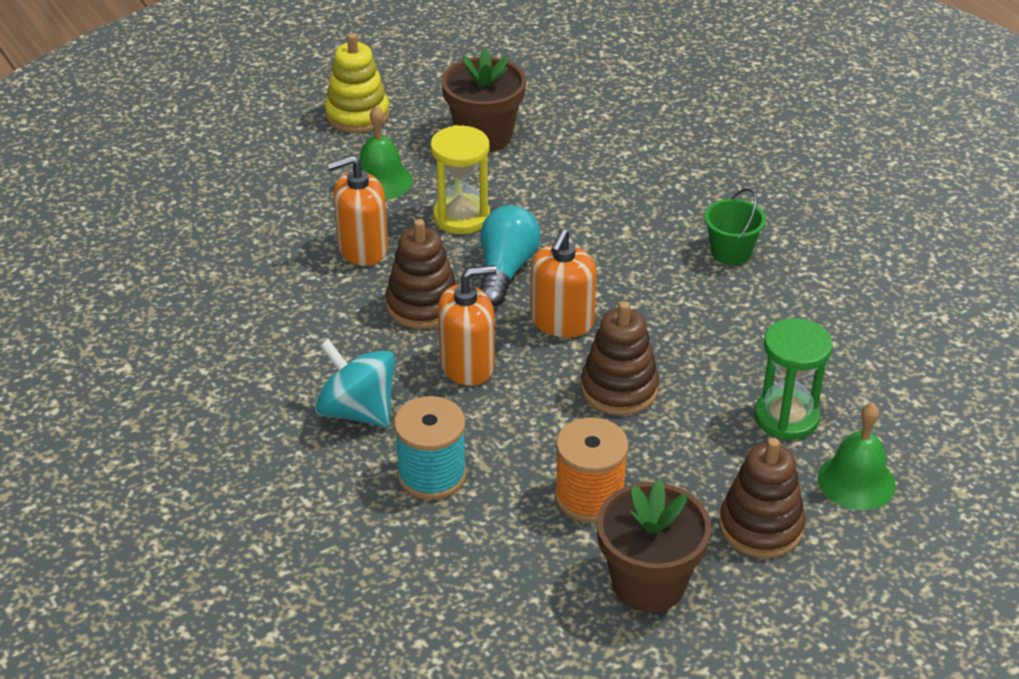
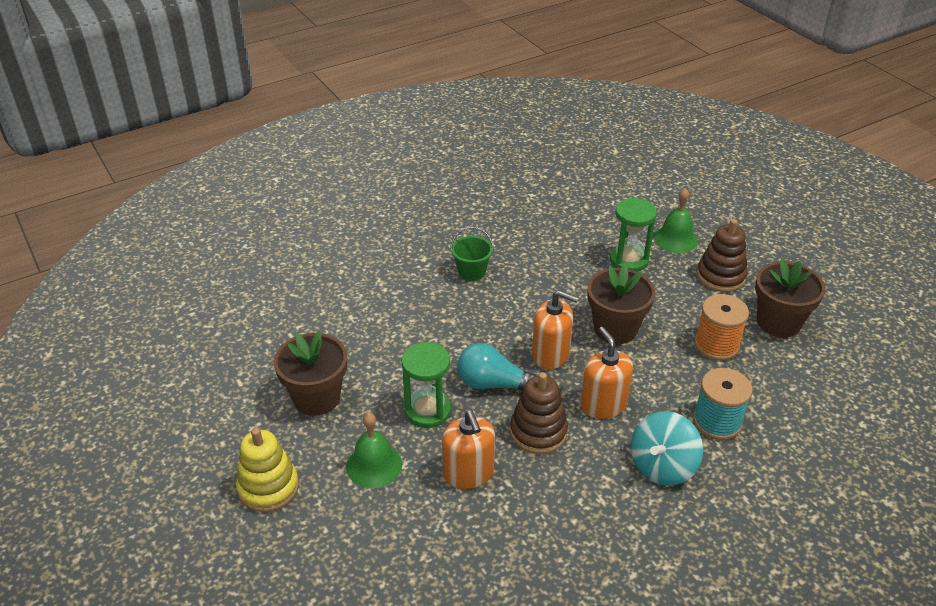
camera: 90 degrees left, 0 degrees up
yellow hourglass [431,125,490,234] -> green hourglass [402,342,451,428]
brown stacking toy [581,301,659,415] -> brown flower pot [587,265,655,344]

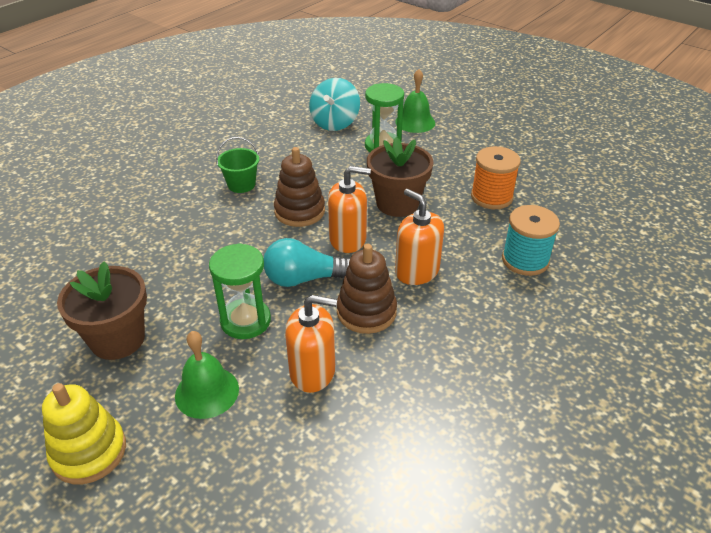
camera: 20 degrees left, 0 degrees up
orange soap dispenser [442,411,495,489] -> orange soap dispenser turned 45 degrees counterclockwise [285,295,337,393]
turquoise spinning top [631,411,703,486] -> turquoise spinning top moved to [309,78,360,131]
brown stacking toy [697,219,748,292] -> brown stacking toy moved to [274,147,325,227]
brown flower pot [755,259,826,338] -> none

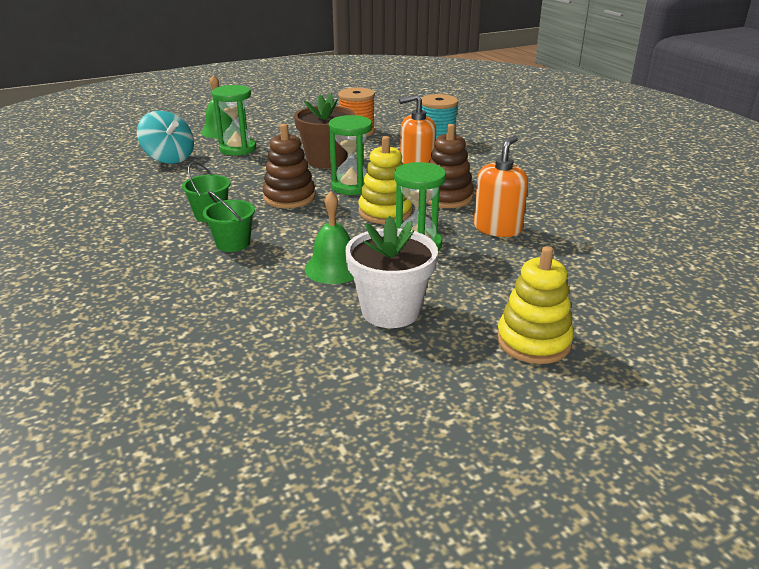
camera: 65 degrees left, 10 degrees down
brown flower pot [57,262,147,360] -> white flower pot [345,216,438,328]
green bell [175,331,239,419] -> green bell moved to [305,191,354,284]
turquoise light bulb [264,238,350,287] -> yellow stacking toy [358,136,413,224]
orange soap dispenser [328,166,371,253] -> green hourglass [329,115,372,195]
none -> green bucket [203,191,255,252]

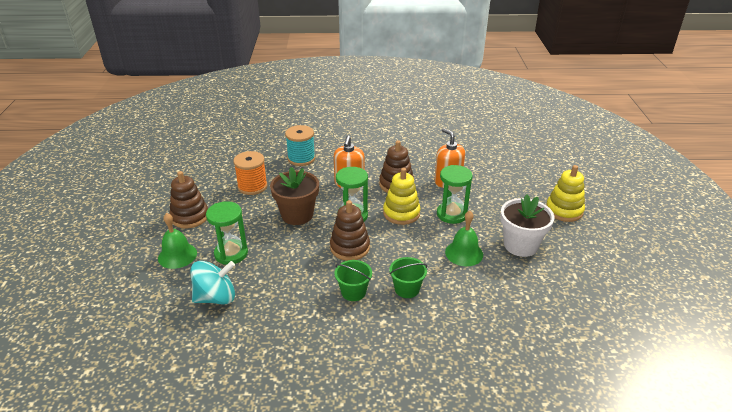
camera: 65 degrees left, 5 degrees up
none -> brown stacking toy [169,171,208,229]

